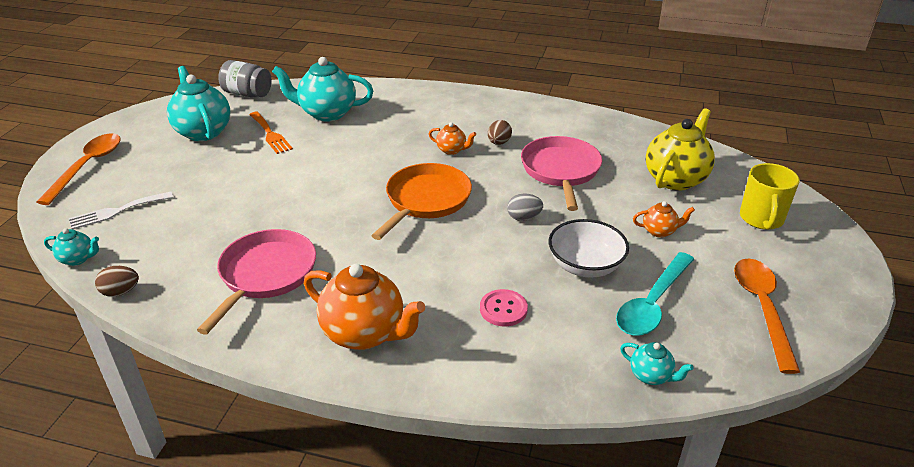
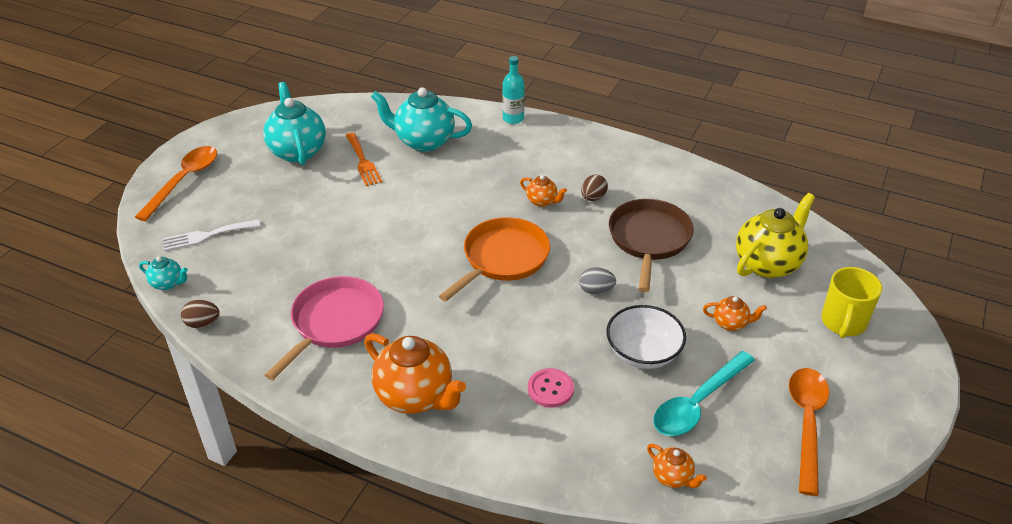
camera: 10 degrees right, 5 degrees up
grey jar [218,60,271,97] -> none
pink pan [521,136,602,211] -> brown pan [609,199,694,292]
turquoise teapot [620,342,694,385] -> orange teapot [647,444,707,488]
none -> turquoise bottle [502,56,525,124]

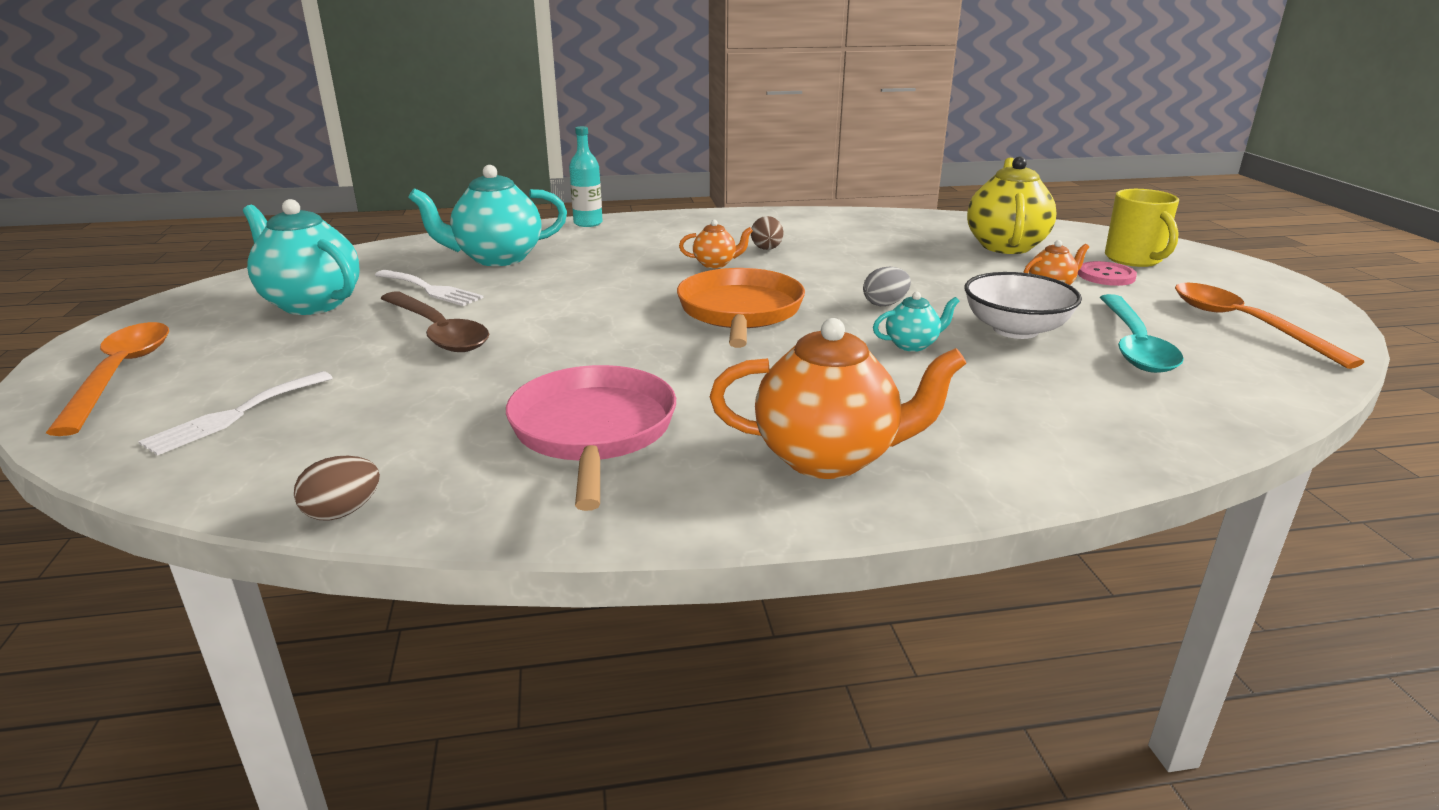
camera: 35 degrees left, 15 degrees down
turquoise teapot [139,257,188,290] -> turquoise teapot moved to [873,292,960,352]
orange fork [345,132,382,186] -> white fork [375,270,484,306]
pink button [528,368,574,408] -> pink button moved to [1078,261,1137,286]
brown pan [609,199,694,292] -> none
orange teapot [647,444,707,488] -> none
none -> brown spoon [380,291,489,352]

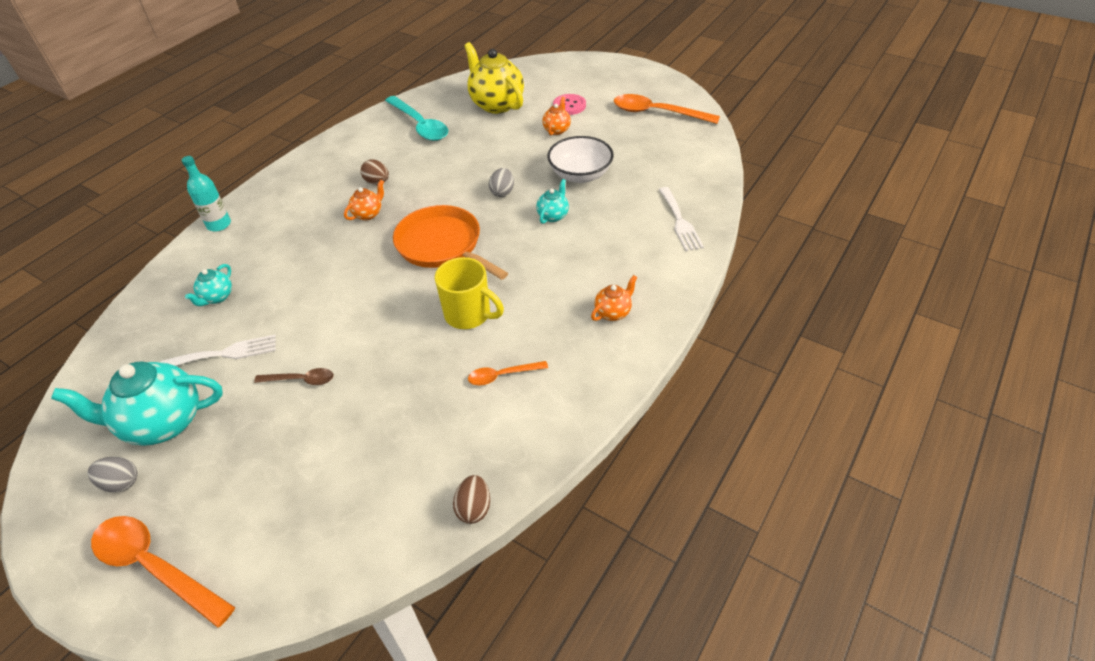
camera: 45 degrees left, 20 degrees up
white fork [138,371,333,456] -> white fork moved to [659,187,704,251]
brown spoon [380,291,489,352] -> brown spoon [254,368,333,385], size x0.53
turquoise teapot [408,165,567,266] -> turquoise teapot [185,264,232,306], size x0.48
pink pan [506,365,676,511] -> orange spoon [468,361,548,385]
orange teapot [710,318,966,479] -> orange teapot [591,275,637,321], size x0.48
turquoise spoon [1100,294,1184,373] -> turquoise spoon moved to [385,96,448,141]
yellow mug [1105,189,1179,267] -> yellow mug moved to [435,257,504,329]
none -> grey egg [88,457,138,493]

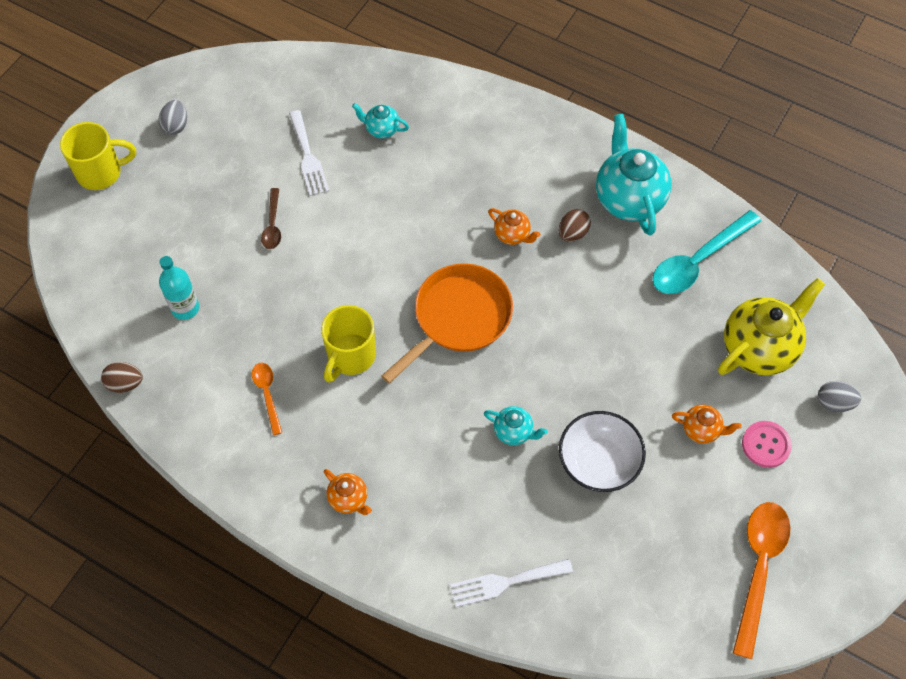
camera: 85 degrees right, 15 degrees up
turquoise teapot [51,361,223,446] -> turquoise teapot moved to [596,114,671,236]
orange spoon [91,516,235,628] -> yellow mug [60,122,136,190]
turquoise bottle [182,156,231,232] -> turquoise bottle moved to [159,256,199,320]
grey egg [489,168,514,197] -> grey egg moved to [818,381,861,412]

